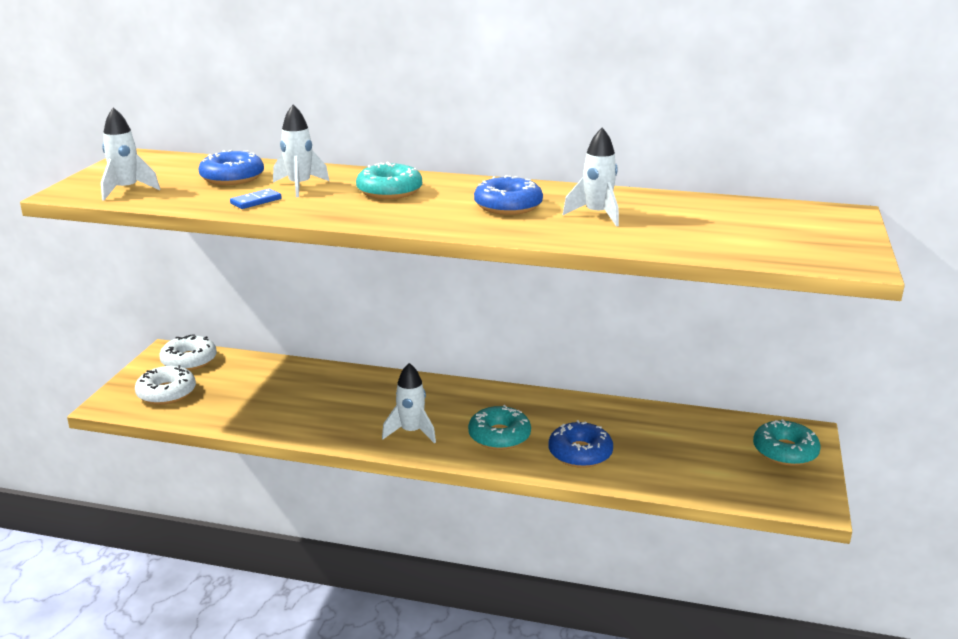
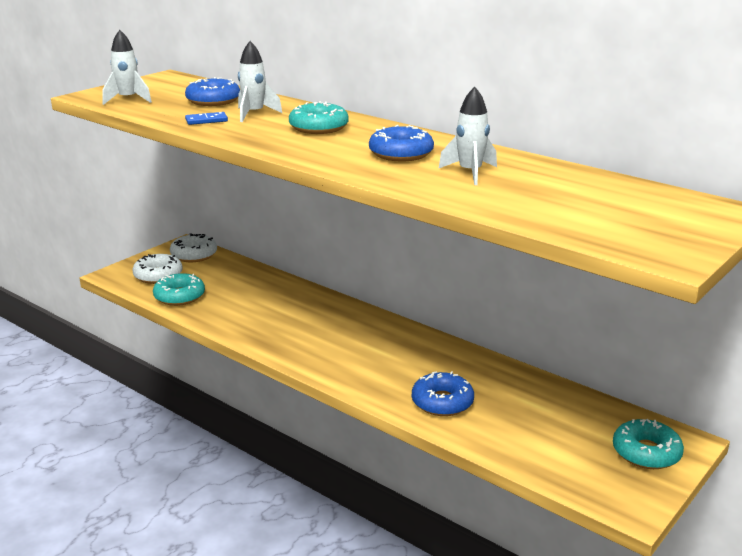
camera: 25 degrees right, 0 degrees up
white rocket [382,363,436,443] -> none
turquoise donut [468,405,531,450] -> turquoise donut moved to [153,273,205,306]

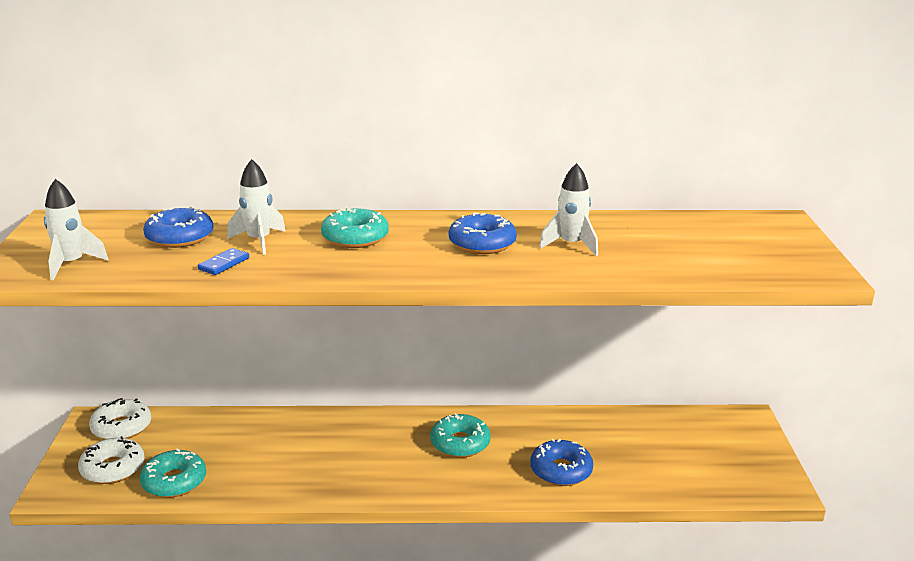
camera: 40 degrees left, 0 degrees up
turquoise donut [613,419,684,469] -> turquoise donut moved to [430,413,491,458]

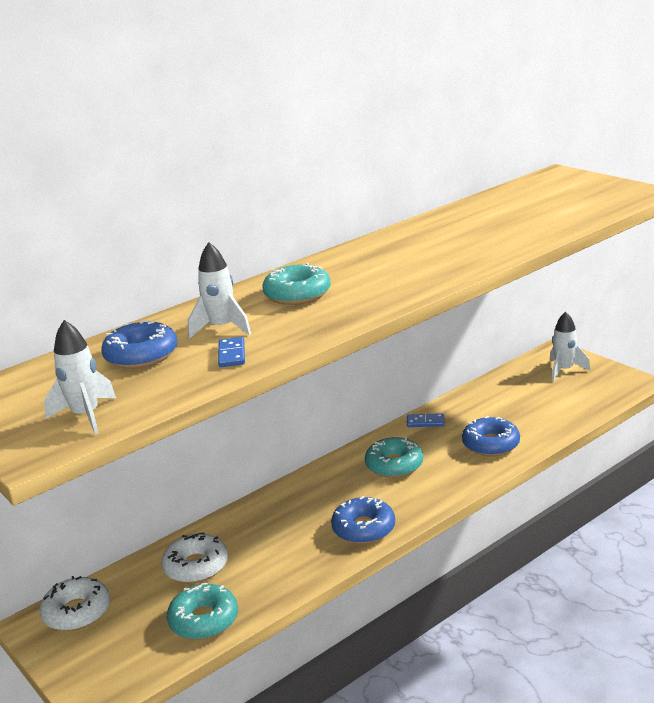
camera: 35 degrees left, 0 degrees up
white donut [78,436,145,484] -> white donut moved to [161,533,228,583]
blue donut [449,213,517,254] -> blue donut moved to [331,496,395,544]
white rocket [539,163,598,256] -> white rocket moved to [550,311,591,381]
none -> blue domino [407,413,445,427]

